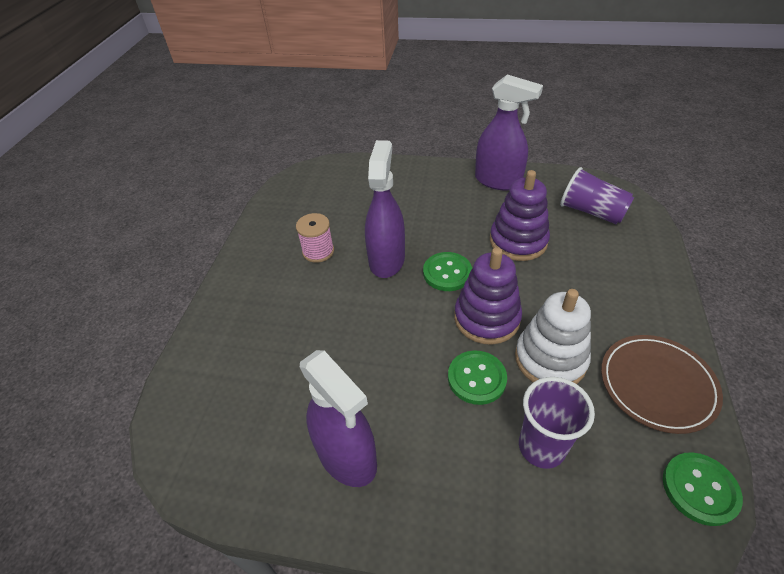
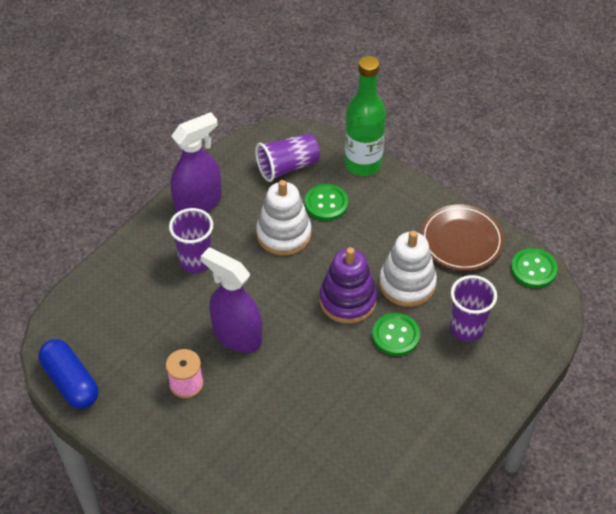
camera: 65 degrees left, 5 degrees up
purple spray bottle [300,350,377,487] -> none
green button [423,252,472,291] -> green button moved to [305,184,348,221]
purple stacking toy [490,170,550,261] -> white stacking toy [256,180,311,256]
none -> blue capsule [38,339,98,409]
none -> purple cup [169,208,213,273]
none -> green bottle [345,56,386,176]

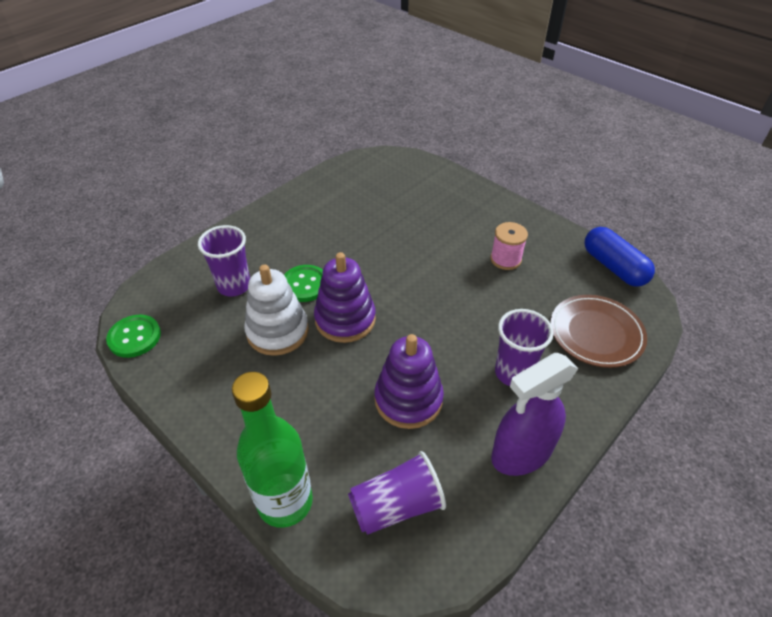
camera: 175 degrees left, 5 degrees down
purple spray bottle [201,248,262,353] -> none
white stacking toy [256,180,311,256] -> purple stacking toy [375,334,444,429]
green button [305,184,348,221] -> none
brown plate [421,205,504,271] -> brown plate moved to [550,295,647,368]

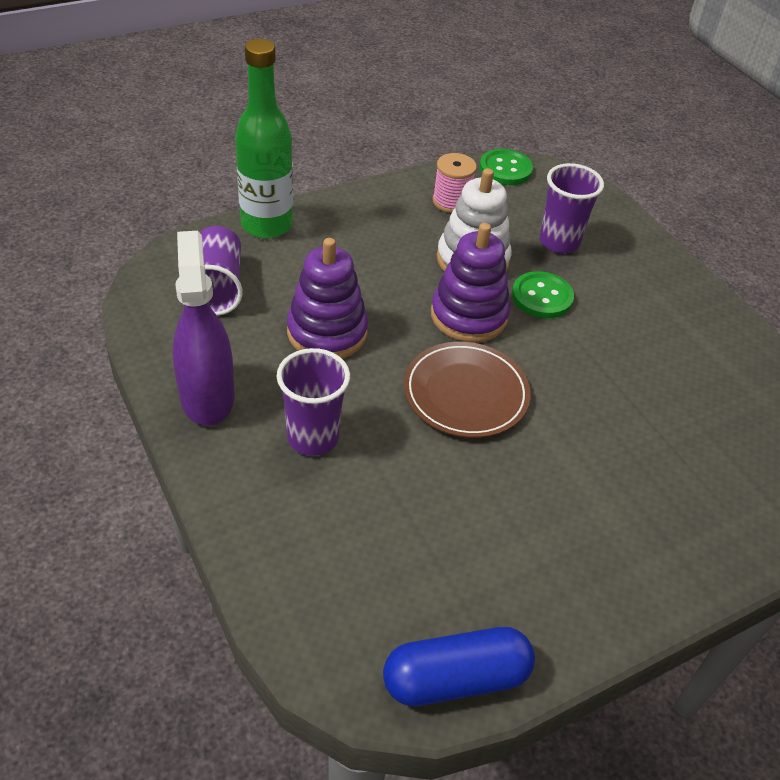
camera: 105 degrees right, 0 degrees up
pink spool [490,222,528,270] -> pink spool moved to [432,153,477,213]
brown plate [550,295,647,368] -> brown plate moved to [404,342,531,438]

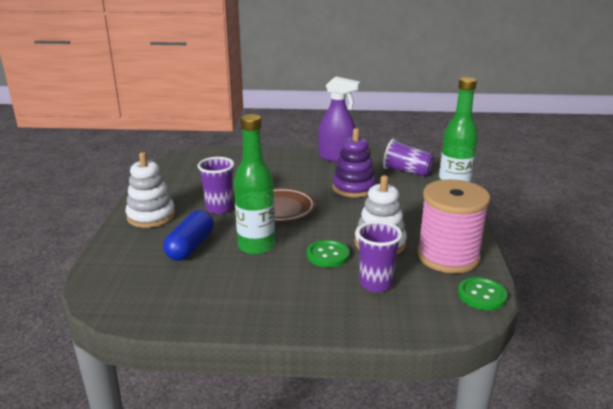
camera: 125 degrees right, 20 degrees down
purple cup [277,348,350,456] -> purple cup moved to [198,157,234,214]
blue capsule [383,627,535,706] -> blue capsule moved to [163,210,214,261]
purple stacking toy [431,223,510,343] -> none
pink spool [432,153,477,213] -> pink spool [417,179,491,273], size x2.07
none -> white stacking toy [126,152,175,228]
none -> green bottle [234,114,275,255]

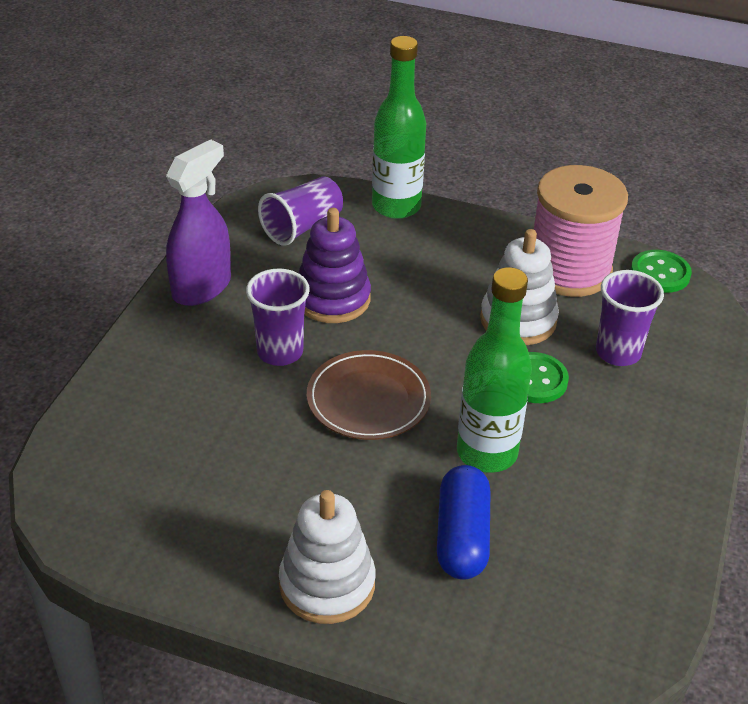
camera: 75 degrees left, 15 degrees up
blue capsule [163,210,214,261] -> blue capsule turned 60 degrees clockwise [437,465,490,580]
purple cup [198,157,234,214] -> purple cup moved to [246,269,310,366]

